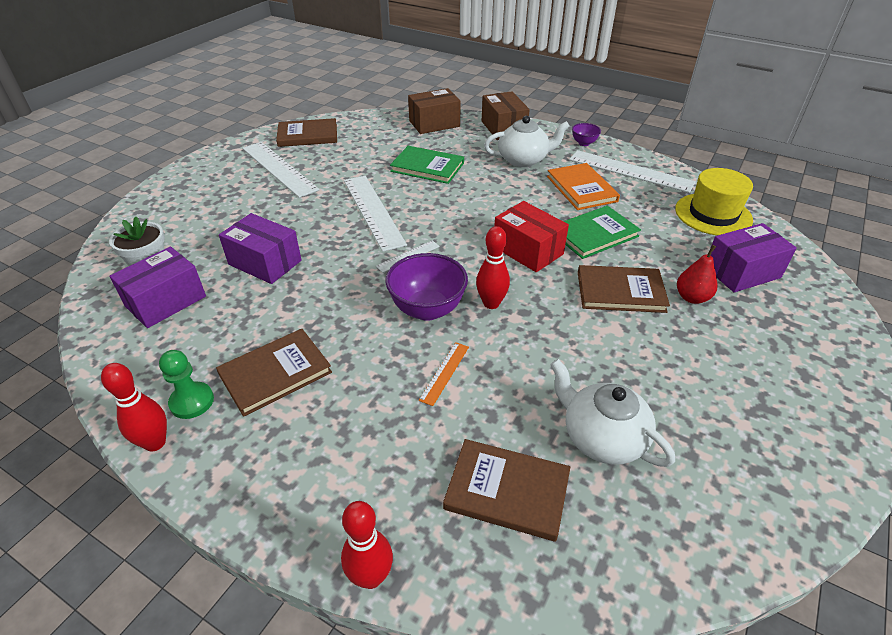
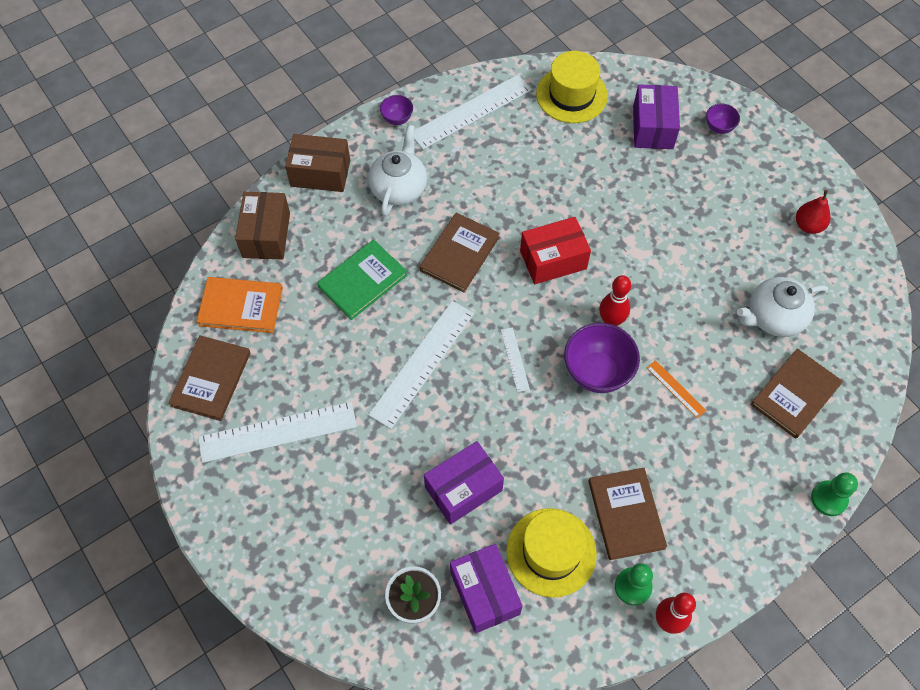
camera: 65 degrees left, 20 degrees up
red bowling pin [341,501,393,589] -> green pawn [811,472,858,516]
white ruler [344,176,407,252] -> white ruler turned 60 degrees counterclockwise [368,301,474,429]
orange book [547,163,620,210] -> orange book moved to [197,277,283,333]
green book [563,206,641,259] -> none
brown book [578,265,670,313] -> brown book moved to [420,213,500,292]
red pear [677,245,717,304] -> red pear moved to [796,190,831,234]
none -> yellow hat [506,508,597,598]
none -> purple bowl [706,104,740,134]

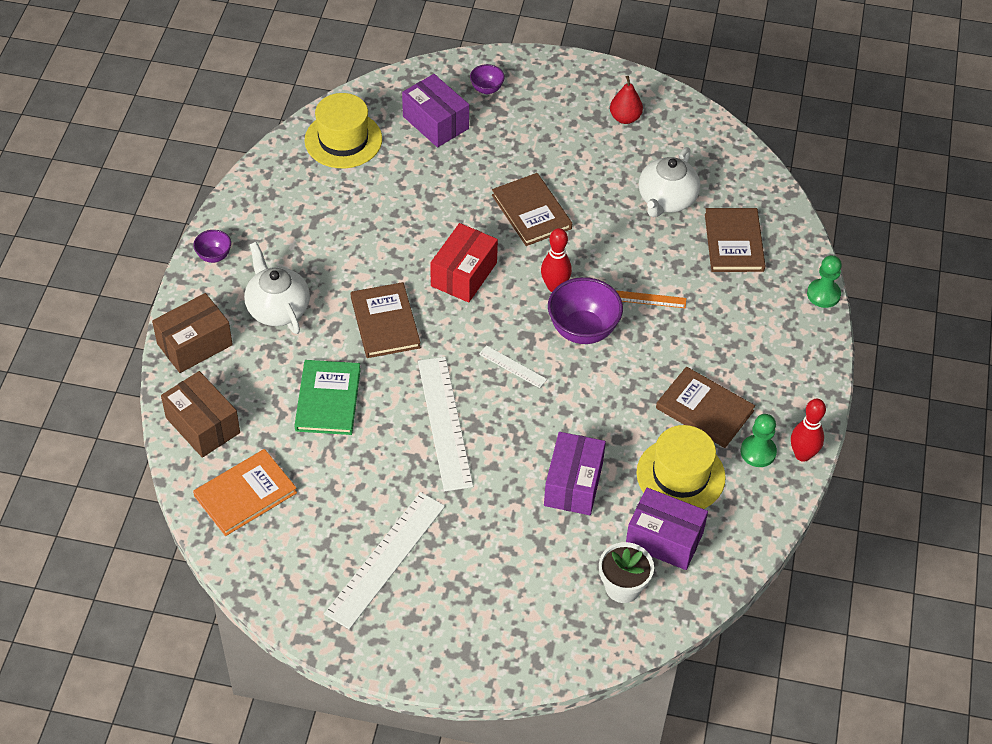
camera: 45 degrees left, 10 degrees down
brown book [168,335,250,421] -> brown book moved to [492,173,572,246]
white ruler [414,75,532,149] -> none

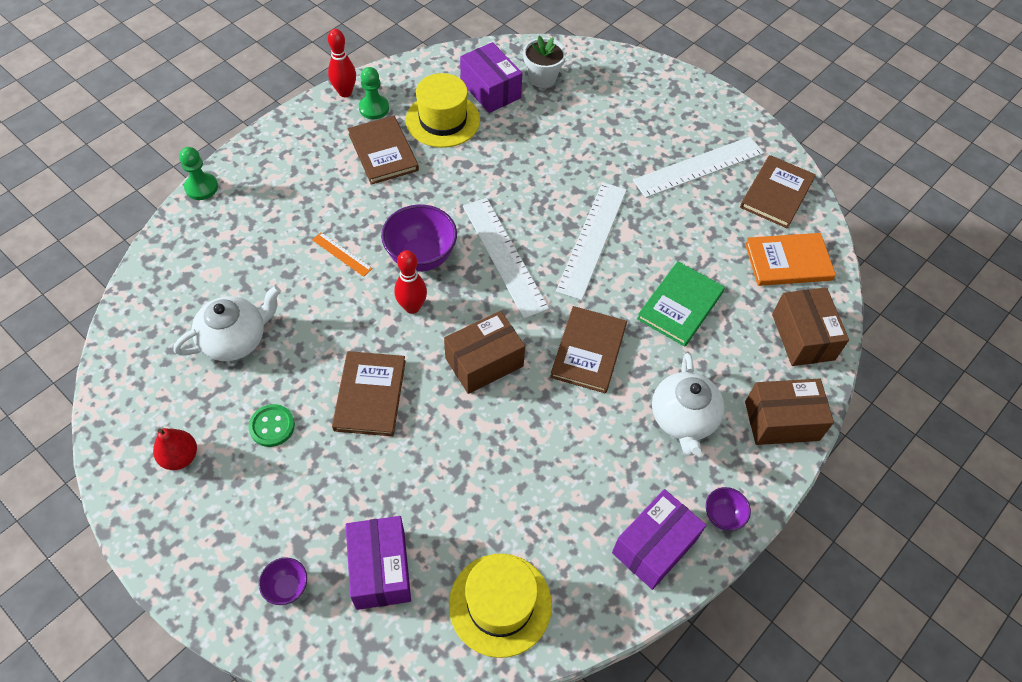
camera: 150 degrees left, 5 degrees up
red box [430,223,498,303] -> brown box [444,311,525,394]
white ruler [479,345,547,388] -> white ruler [463,198,549,319], size x2.13
purple box [544,432,606,515] -> purple box moved to [612,489,706,590]
brown book [705,208,766,272] -> brown book moved to [740,155,816,228]
none -> green button [248,404,295,447]

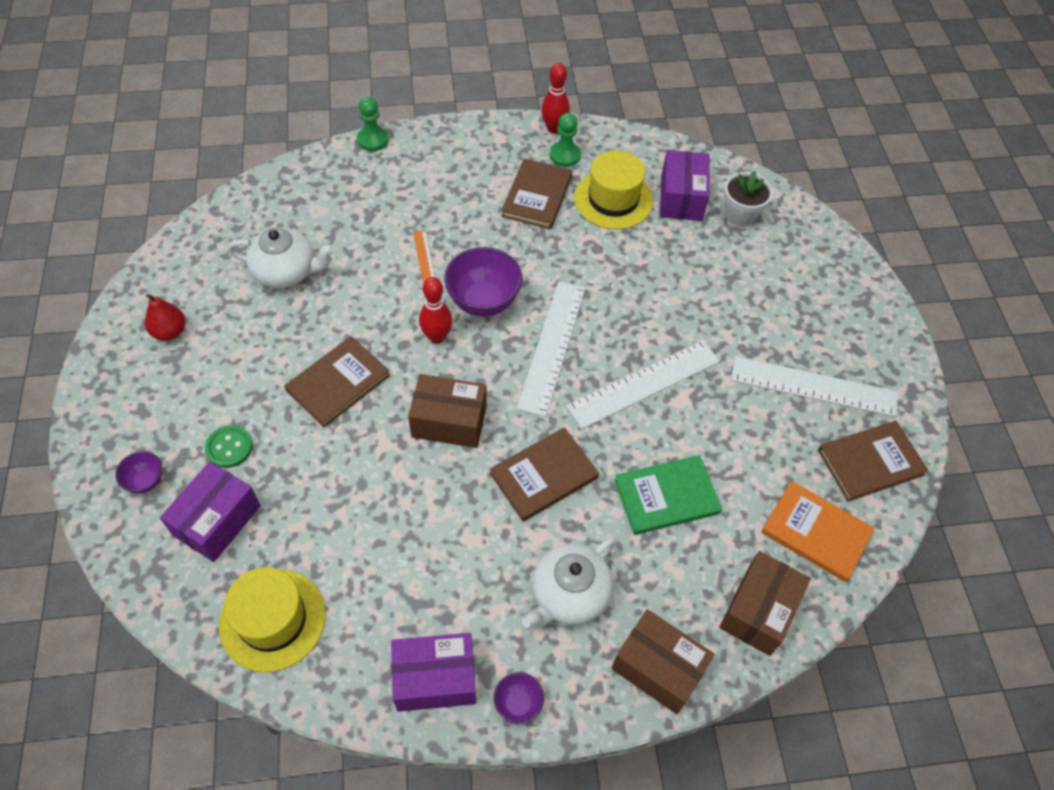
camera: 40 degrees right, 0 degrees up
green button [248,404,295,447] -> green button moved to [205,425,252,468]

